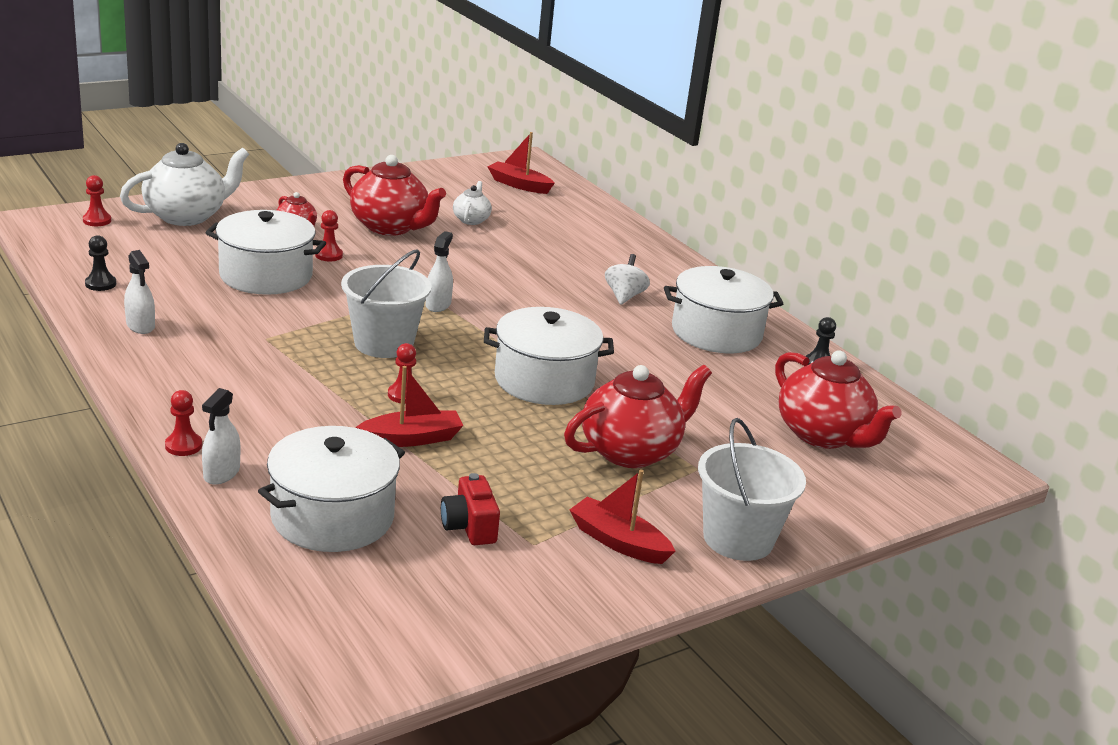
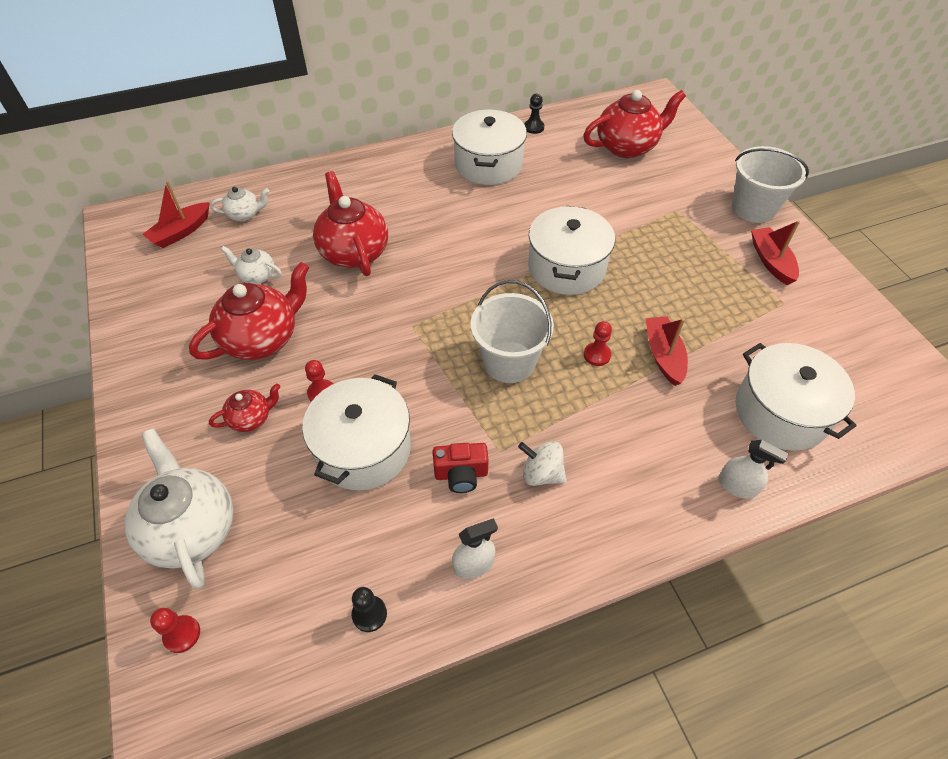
camera: 75 degrees left, 25 degrees up
red pawn [165,390,202,456] -> none
white spray bottle [425,231,453,312] -> none
red camera [441,473,500,545] -> red camera moved to [433,443,489,493]
red teapot [564,365,712,468] -> red teapot moved to [313,171,388,276]
red boat [570,470,675,564] -> red boat turned 120 degrees clockwise [751,220,800,285]
white spinning top [605,254,650,305] -> white spinning top moved to [518,441,567,486]
none -> white teapot [210,187,269,221]

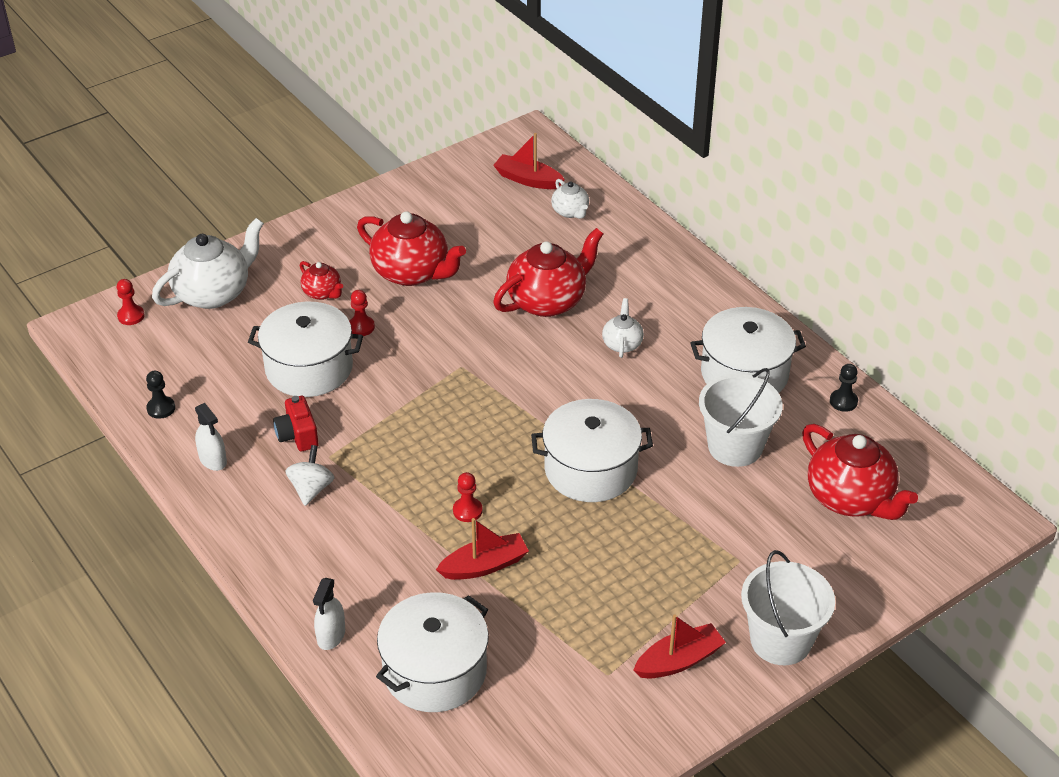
camera: 75 degrees right, 10 degrees down
white teapot [221,246,282,284] -> white teapot moved to [602,298,644,358]
white bucket [471,280,554,383] -> white bucket moved to [699,368,783,467]

